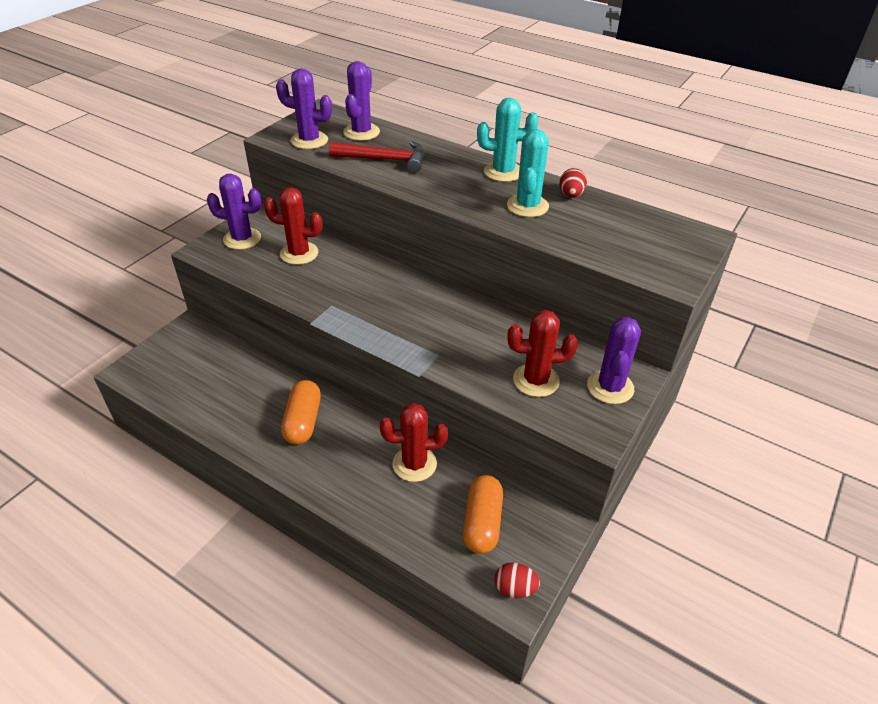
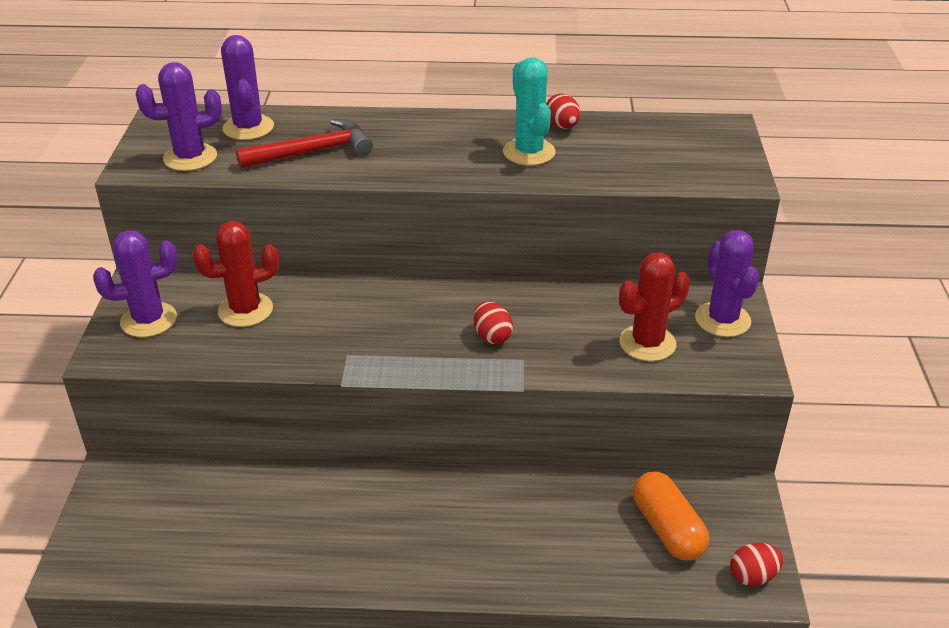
camera: 30 degrees left, 5 degrees down
orange capsule [281,380,321,445] -> none
red cactus [380,403,448,482] -> none
turquoise cactus [477,98,539,182] -> none
none -> red egg [473,302,513,344]

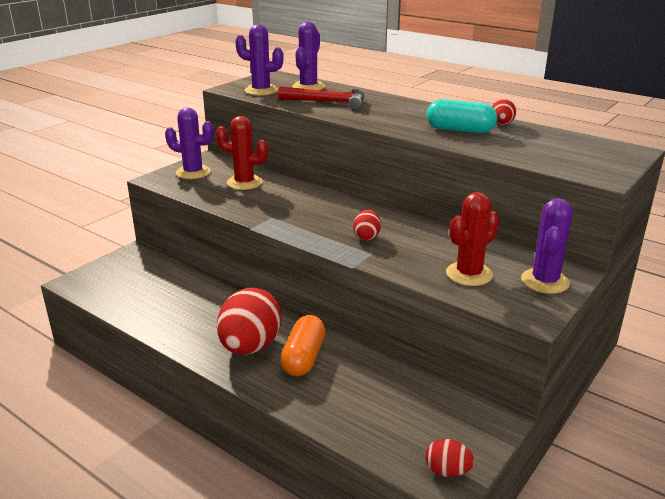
camera: 35 degrees right, 10 degrees down
turquoise cactus [503,57,556,166] -> turquoise capsule [426,99,497,133]
red cactus [619,252,690,361] -> red cactus turned 45 degrees counterclockwise [446,192,499,286]
orange capsule [633,472,709,561] -> orange capsule moved to [280,315,326,376]
none -> red egg [217,288,282,355]

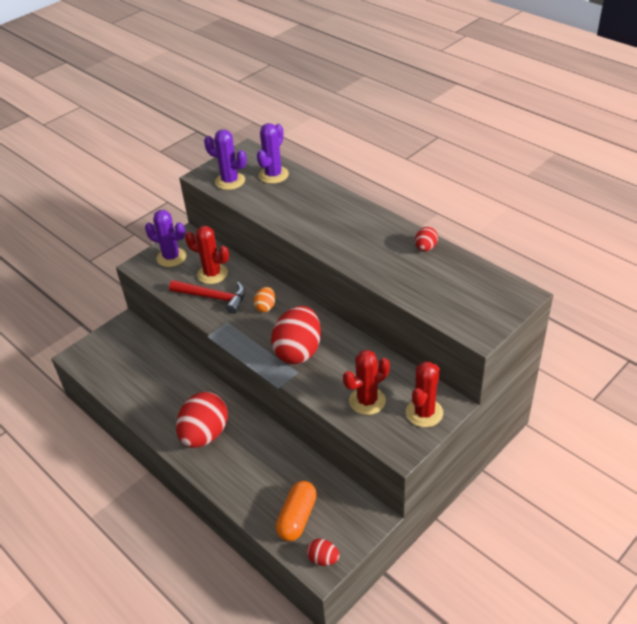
camera: 10 degrees right, 15 degrees up
red hammer [278,86,365,110] -> red hammer moved to [169,280,245,314]
orange capsule [280,315,326,376] -> orange capsule moved to [275,481,317,541]
red egg [353,210,381,240] -> red egg [271,306,321,364], size x2.12
turquoise capsule [426,99,497,133] -> none
purple cactus [521,198,573,294] -> red cactus [406,362,443,427]
none -> orange egg [254,287,276,312]

